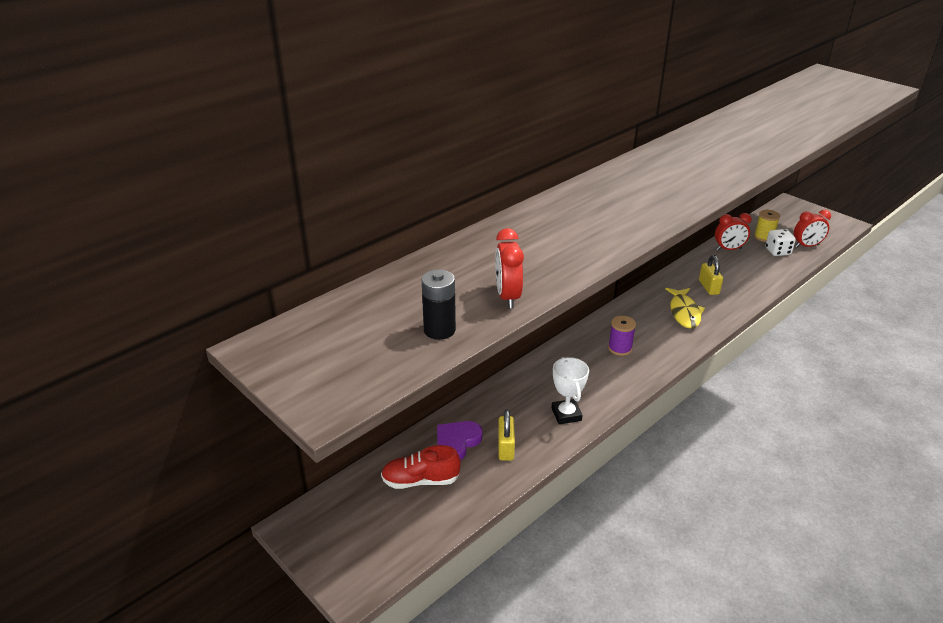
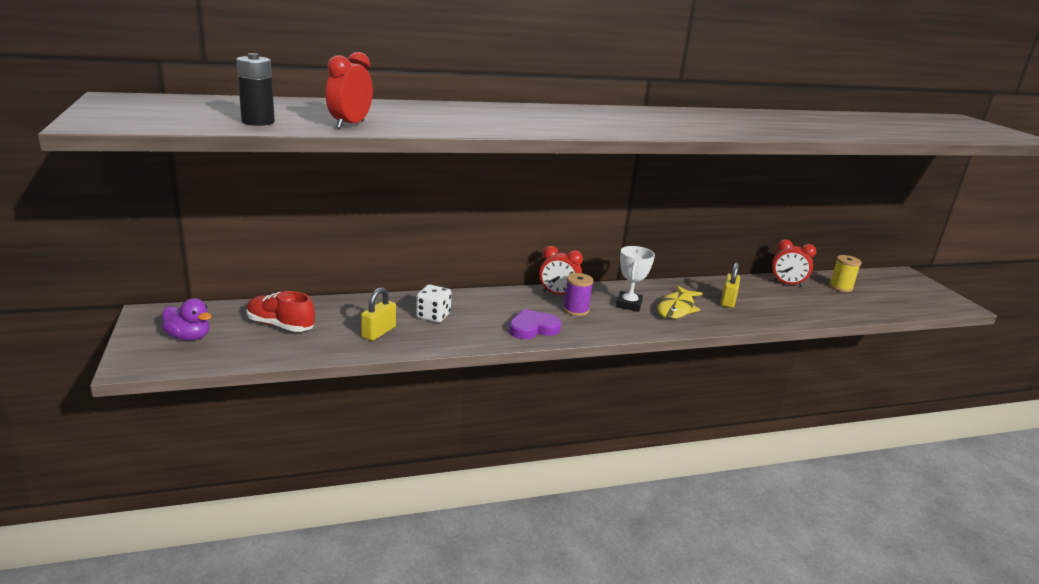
camera: 25 degrees right, 10 degrees down
purple heart [437,421,482,460] -> purple heart moved to [509,309,562,339]
white trophy [552,357,589,424] -> white trophy moved to [616,246,655,312]
white dice [766,229,796,256] -> white dice moved to [416,285,452,323]
red clock [794,210,831,247] -> red clock moved to [539,246,583,295]
none -> purple duck [162,298,212,341]

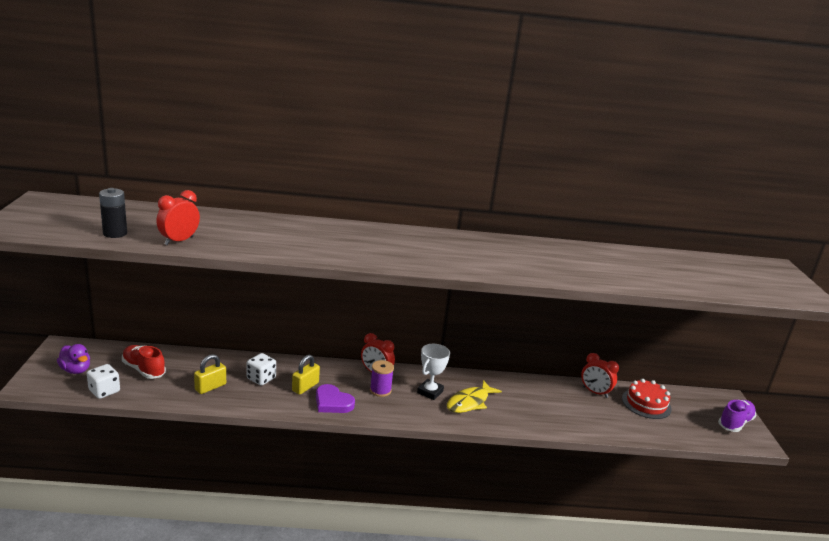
camera: 15 degrees right, 0 degrees up
purple heart [509,309,562,339] -> purple heart turned 135 degrees counterclockwise [316,384,355,413]
yellow padlock [721,262,740,308] -> yellow padlock moved to [292,355,320,395]
yellow spool [829,255,862,292] -> red cake [622,379,672,419]
none -> white dice [87,364,120,399]
none -> purple shoe [718,400,756,432]

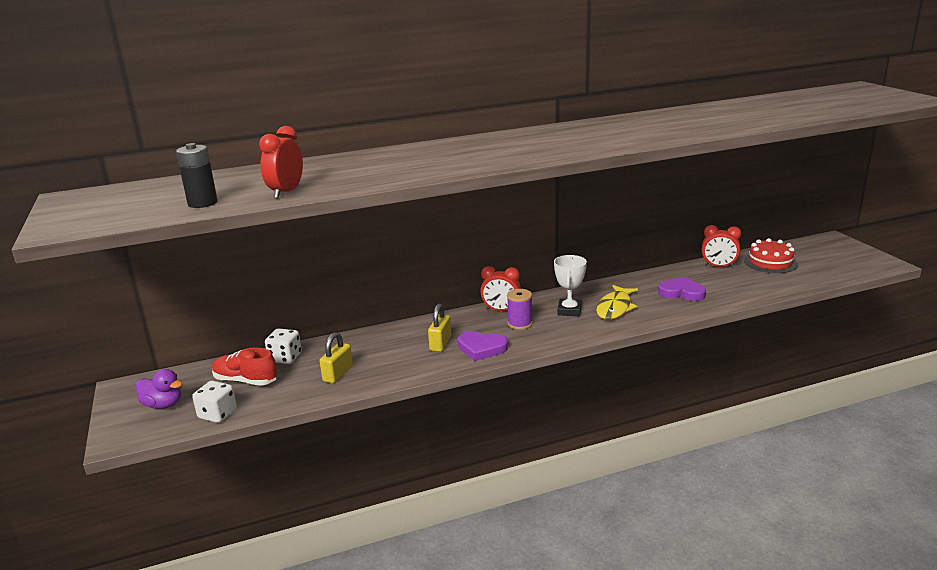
camera: 15 degrees left, 0 degrees up
white dice [247,353,276,386] -> white dice moved to [265,328,302,364]
purple shoe [718,400,756,432] -> none
none -> purple heart [658,277,706,301]

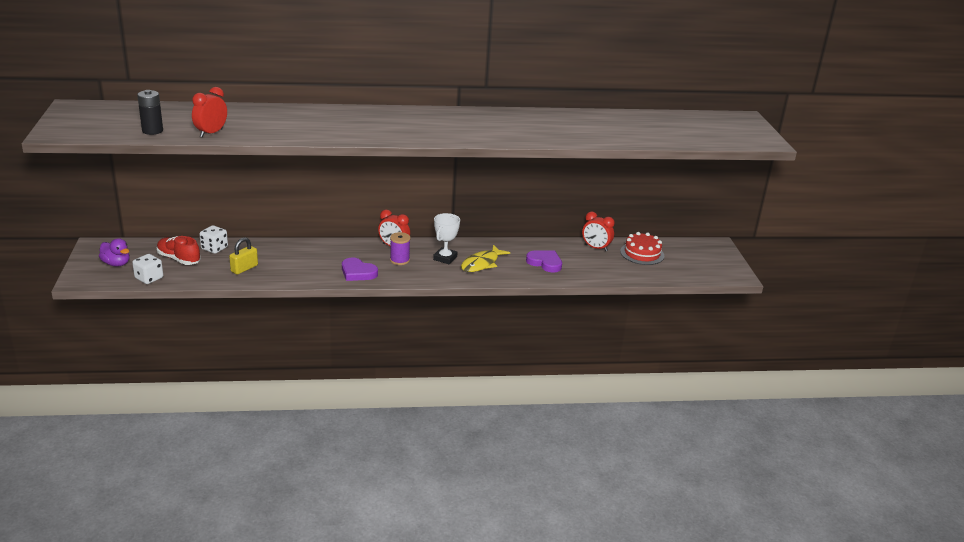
camera: 10 degrees right, 5 degrees up
yellow padlock [428,304,451,352] -> none

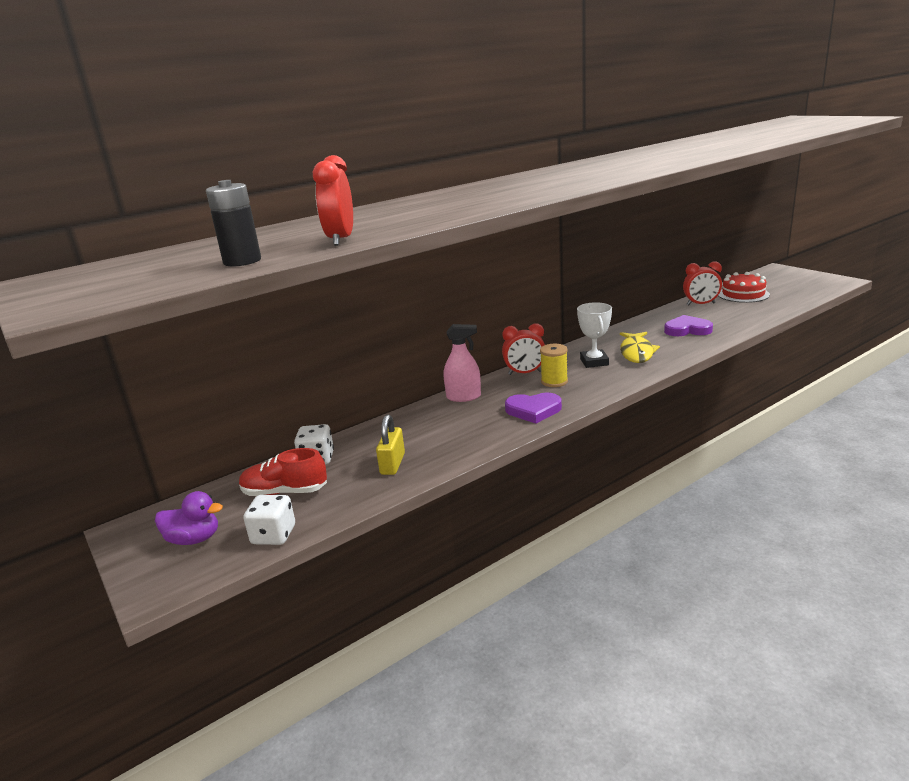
camera: 25 degrees left, 5 degrees down
purple spool [390,232,410,265] -> yellow spool [540,344,568,387]
none -> pink spray bottle [444,324,481,402]

